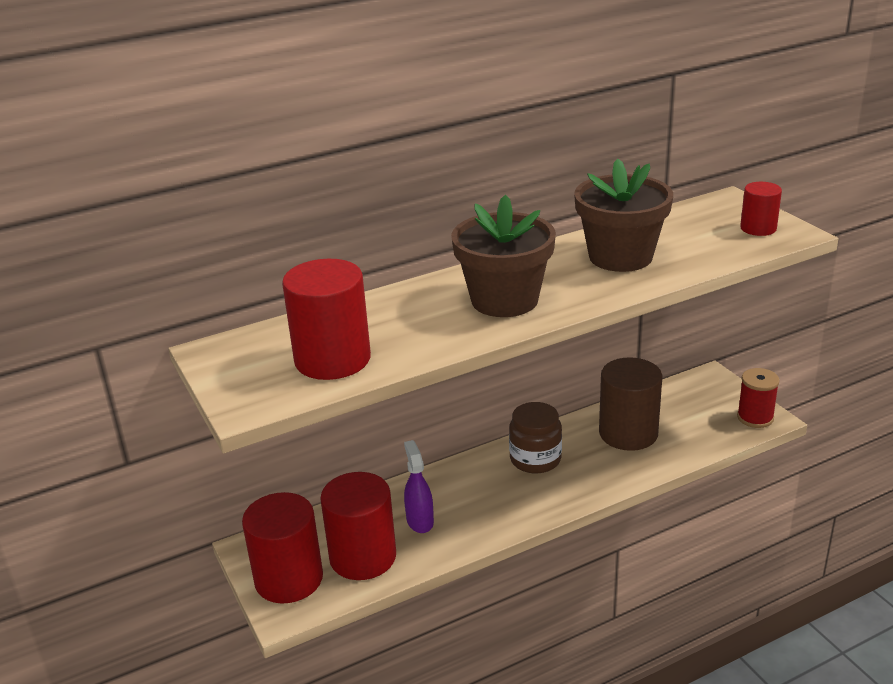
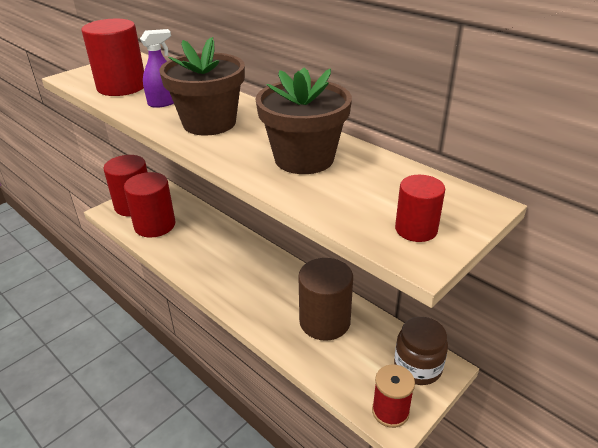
camera: 70 degrees right, 5 degrees up
purple spray bottle [404,440,434,533] -> purple spray bottle moved to [140,29,174,108]
brown jar [509,402,562,473] -> brown jar moved to [394,317,448,385]

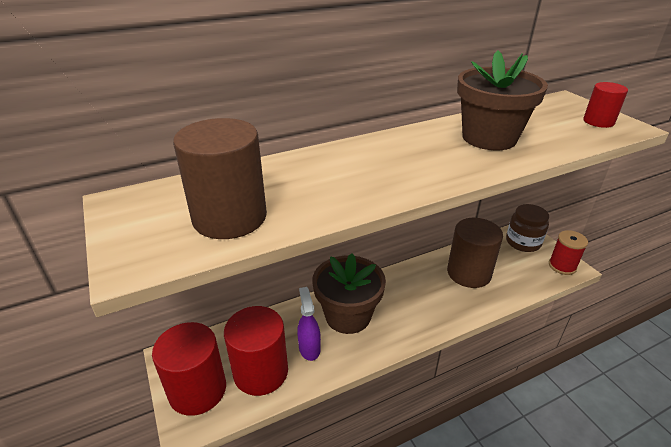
camera: 70 degrees left, 0 degrees up
red cylinder [81,19,144,96] -> brown cylinder [173,118,267,239]
purple spray bottle [140,29,174,108] -> purple spray bottle moved to [297,287,321,361]
brown flower pot [159,37,245,136] -> brown flower pot moved to [312,253,386,334]

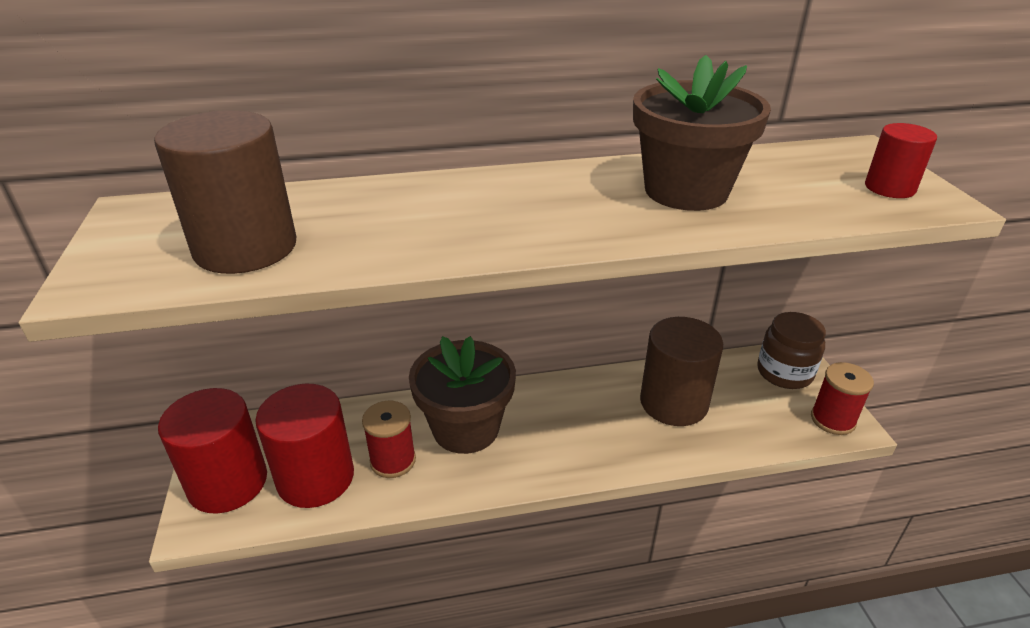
camera: 15 degrees right, 0 degrees up
purple spray bottle [297,287,321,361] -> red spool [362,401,416,478]

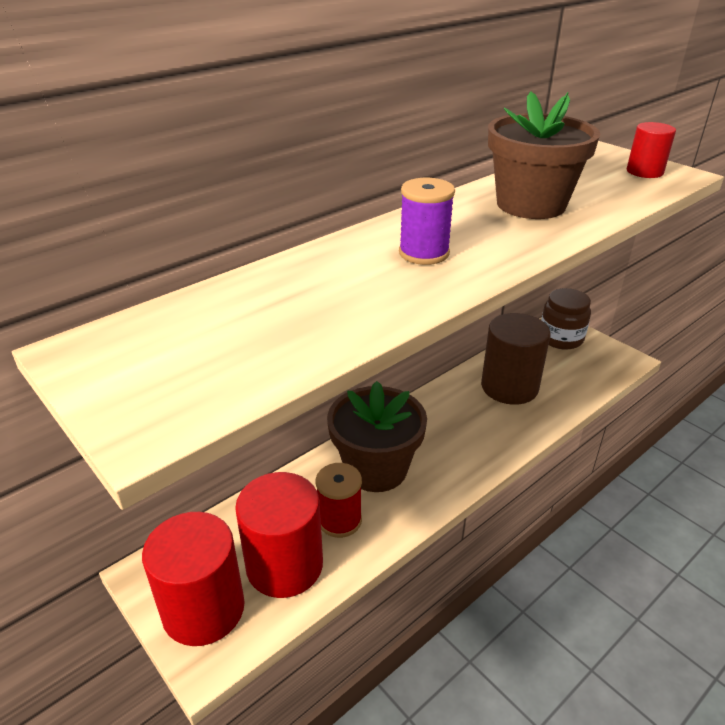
camera: 30 degrees left, 0 degrees up
brown cylinder [154,110,296,274] -> none
red spool [811,362,874,435] -> none
none -> purple spool [399,178,455,265]

